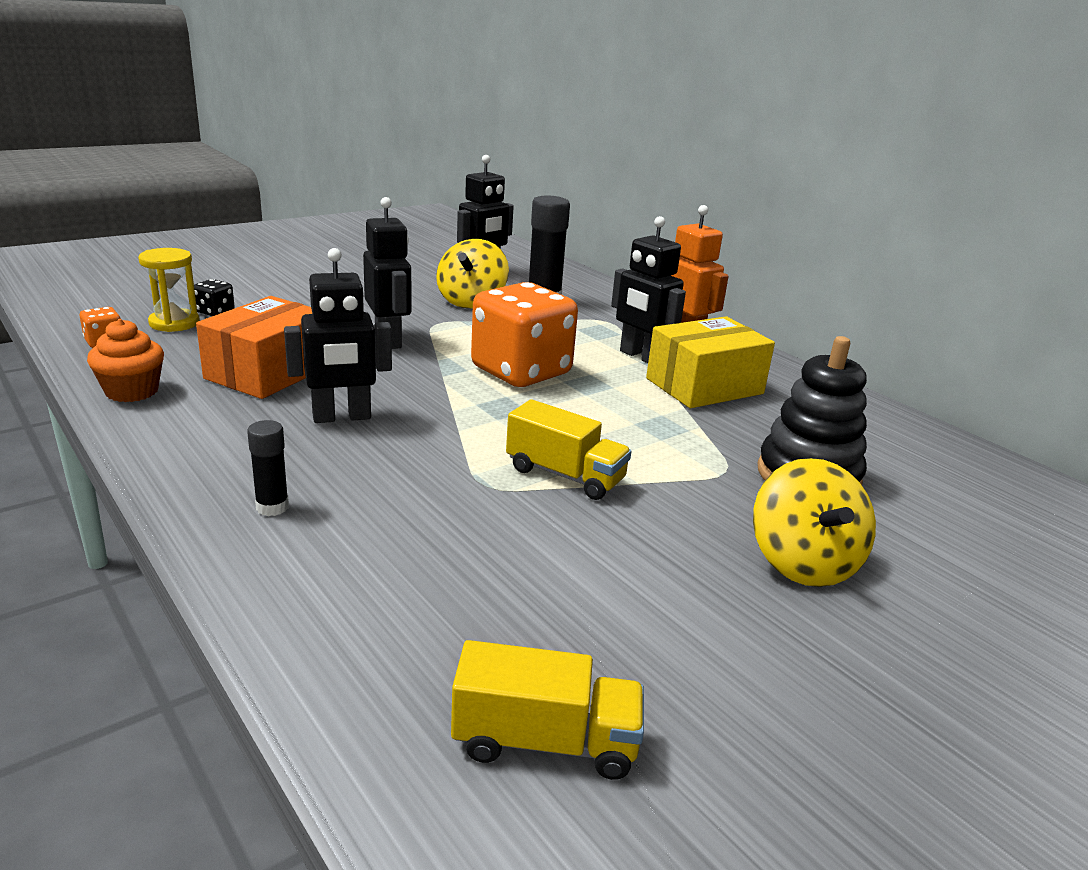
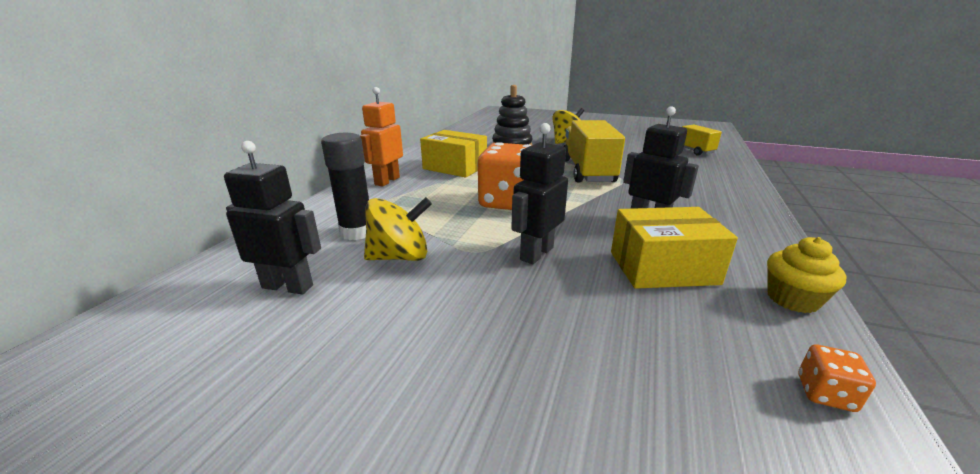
camera: 120 degrees left, 0 degrees up
orange cupcake [87,319,164,402] -> yellow cupcake [767,237,846,313]
yellow hourglass [138,248,200,332] -> none
black dice [194,279,235,316] -> none
orange box [196,296,312,399] -> yellow box [611,207,738,289]
black glue stick [247,420,289,516] -> none
yellow truck [506,399,632,500] -> yellow truck [564,120,625,182], size x1.74
black robot [611,216,686,363] -> none

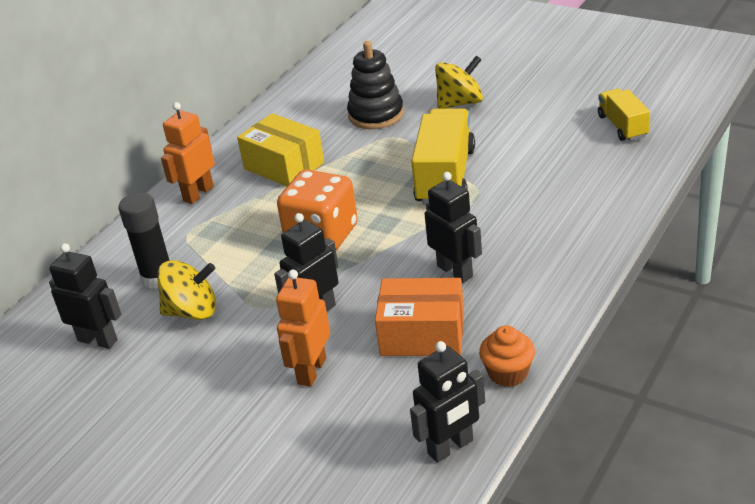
camera: 15 degrees right, 10 degrees up
yellow box [611,207,738,289] -> orange box [375,278,464,356]
yellow cupcake [767,237,846,313] -> orange cupcake [479,325,535,387]
orange dice [799,344,876,412] -> black robot [410,341,485,463]
none -> orange robot [276,270,330,387]

